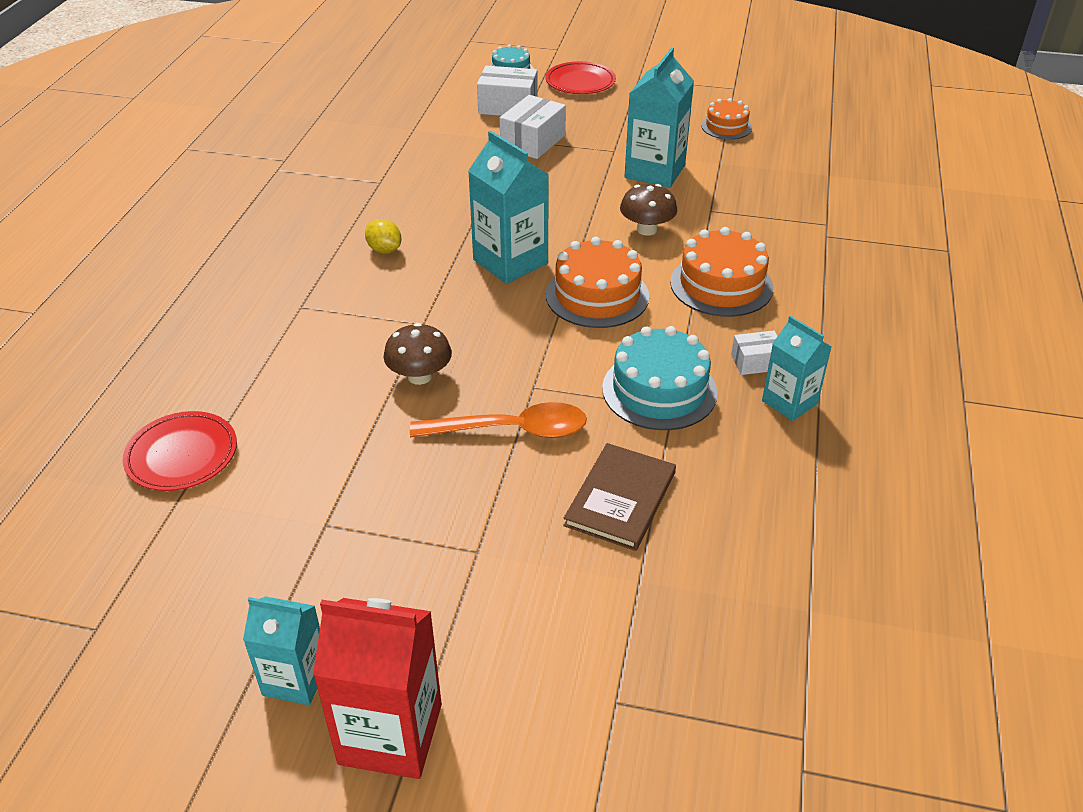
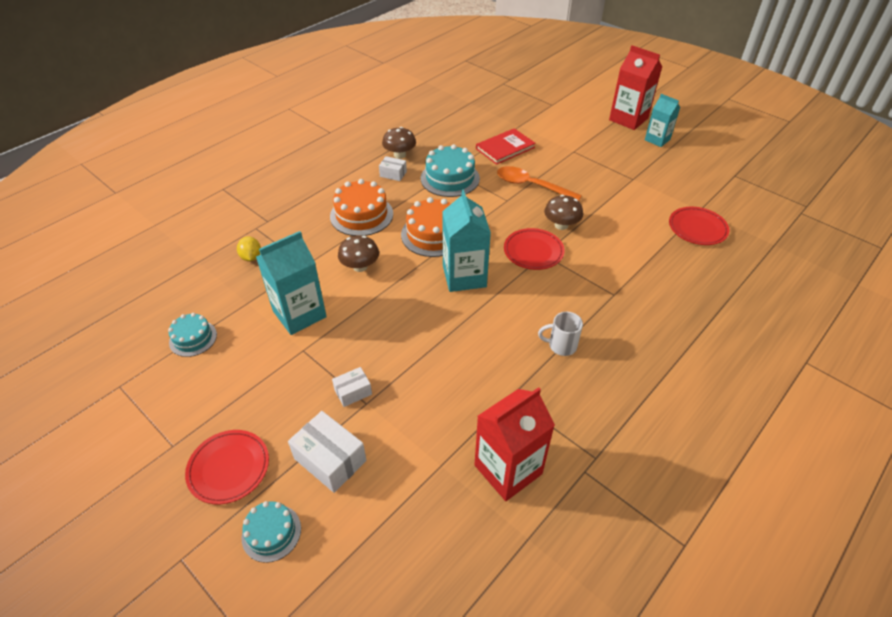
camera: 150 degrees left, 5 degrees up
yellow lemon [365,219,402,253] -> yellow lemon moved to [237,236,261,262]
white box [500,95,566,159] -> white box [332,367,372,407], size x0.58
brown book [563,443,676,551] -> red book [476,128,536,165]
orange cake [701,98,752,139] -> turquoise cake [168,313,217,357]
turquoise carton [762,316,831,421] -> brown mushroom [382,127,416,159]
none -> red carton [474,387,555,501]
none -> red plate [504,228,565,270]
none -> white mug [538,312,583,356]

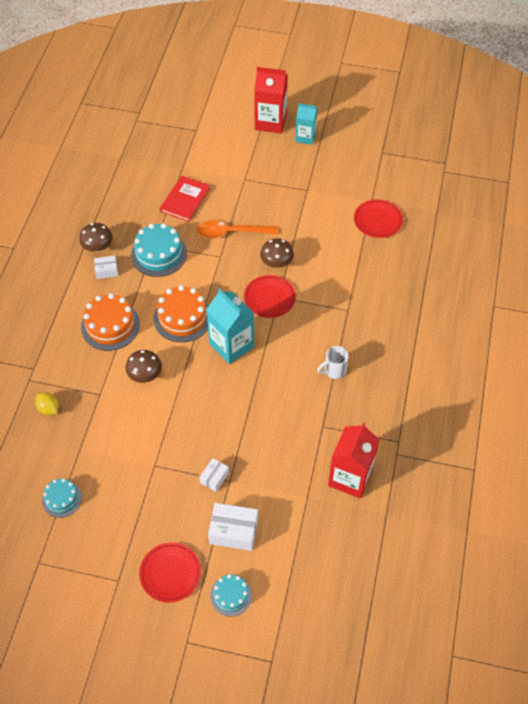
camera: 30 degrees left, 10 degrees up
turquoise carton [256,231,327,335] -> none

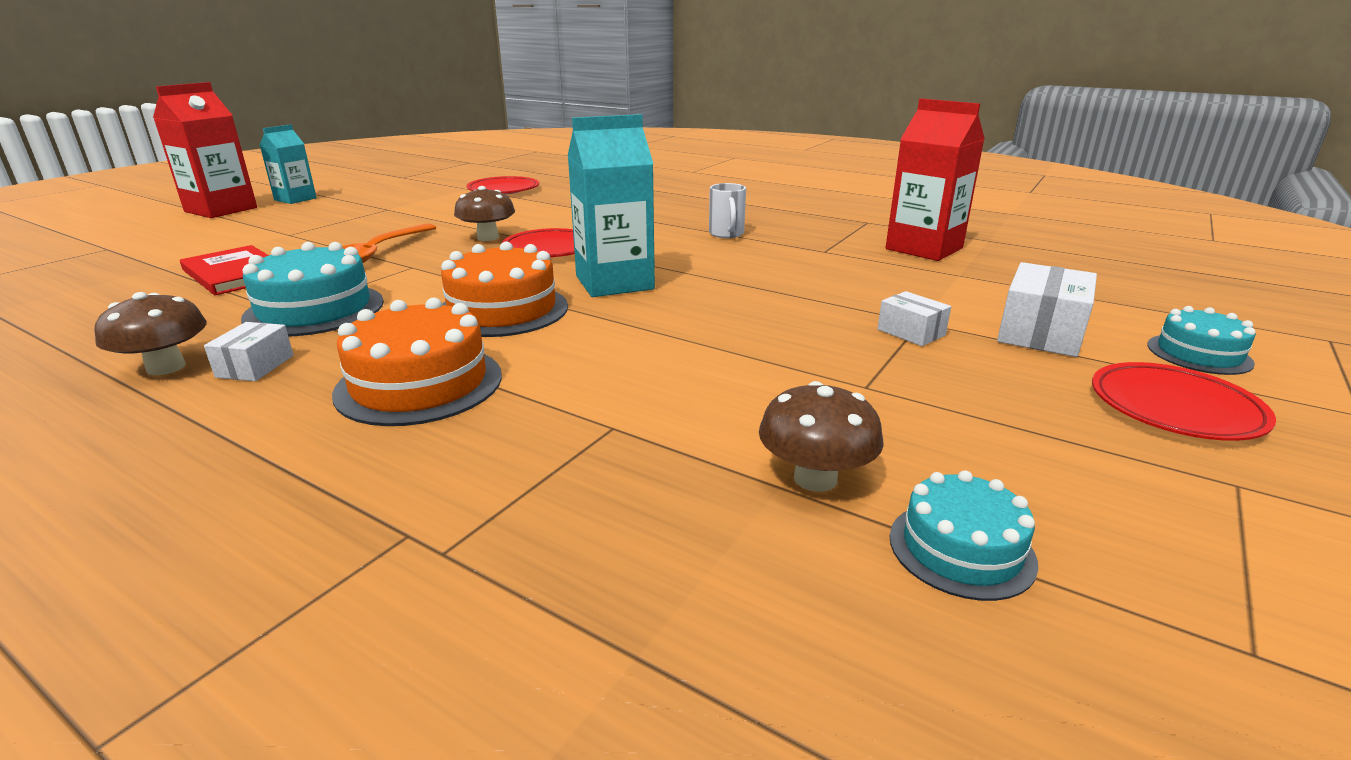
camera: 70 degrees left, 30 degrees down
yellow lemon [35,393,59,415] -> none
brown mushroom [125,350,162,383] -> brown mushroom moved to [759,381,884,492]

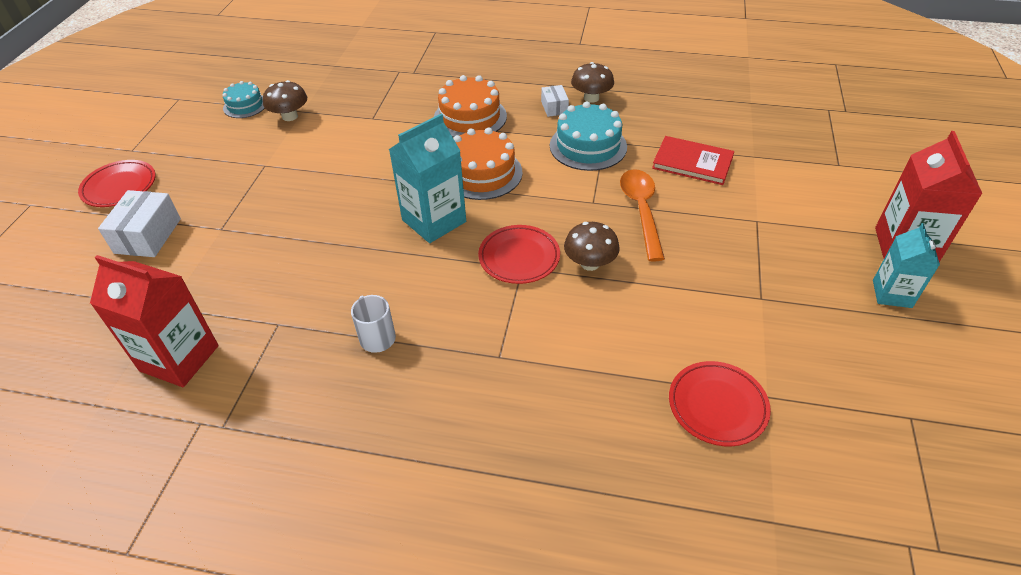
camera: 160 degrees right, 20 degrees up
white box [878,291,951,346] -> none
turquoise cake [1147,306,1256,375] -> none

